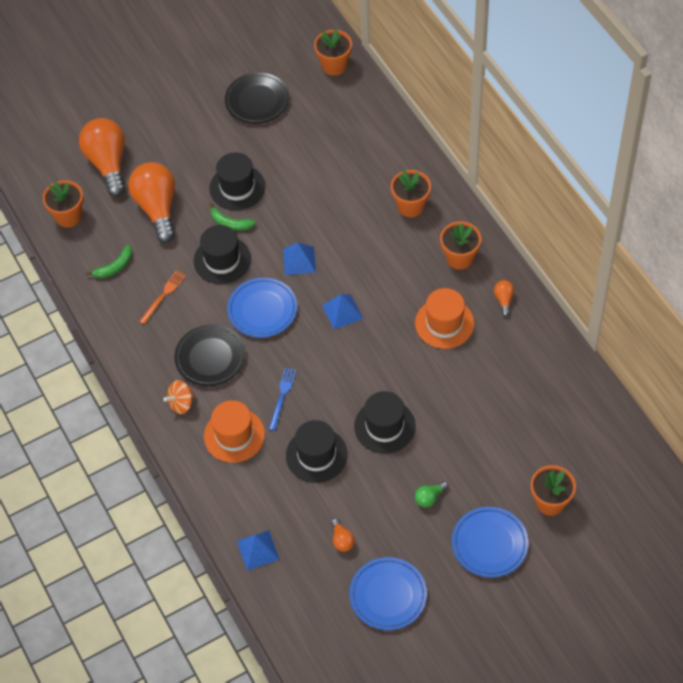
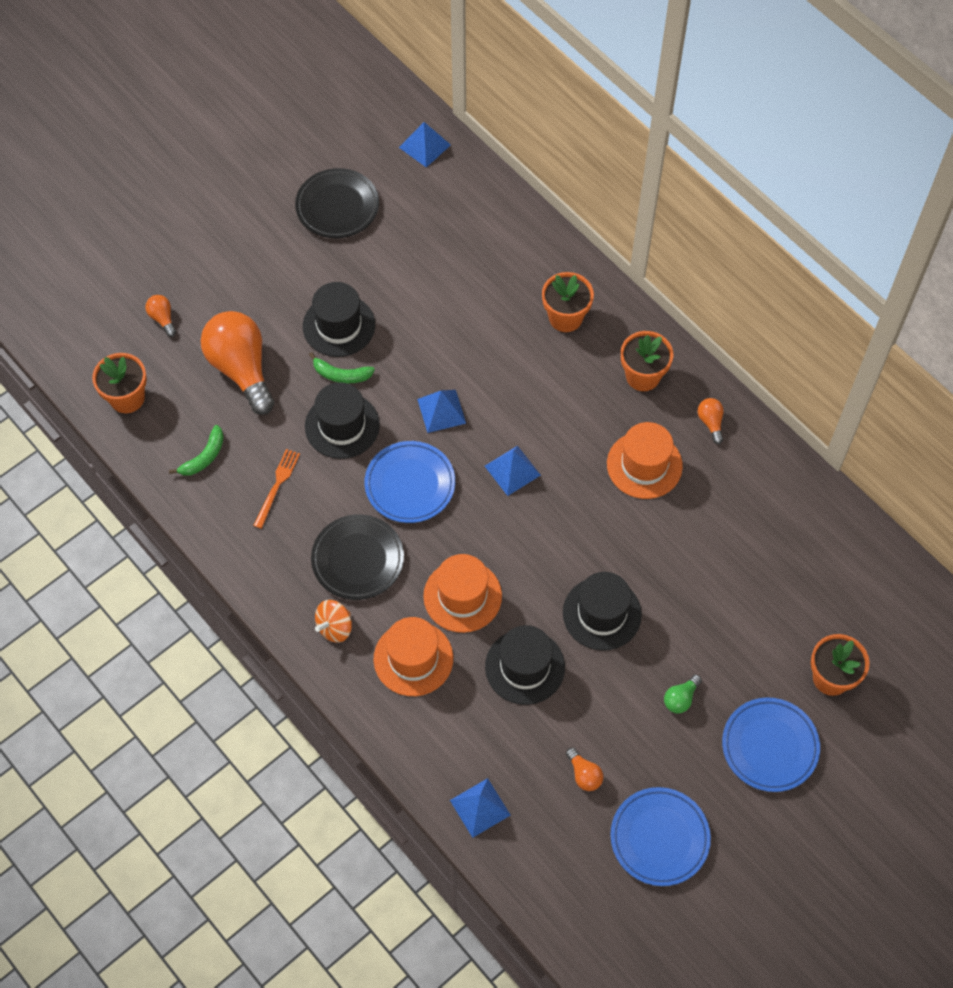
camera: 15 degrees left, 5 degrees up
orange light bulb [79,118,125,197] -> orange light bulb [145,295,176,337], size x0.42
blue fork [269,368,297,431] -> orange hat [423,554,502,633]
orange flower pot [314,29,352,76] -> blue pyramid [399,122,451,167]

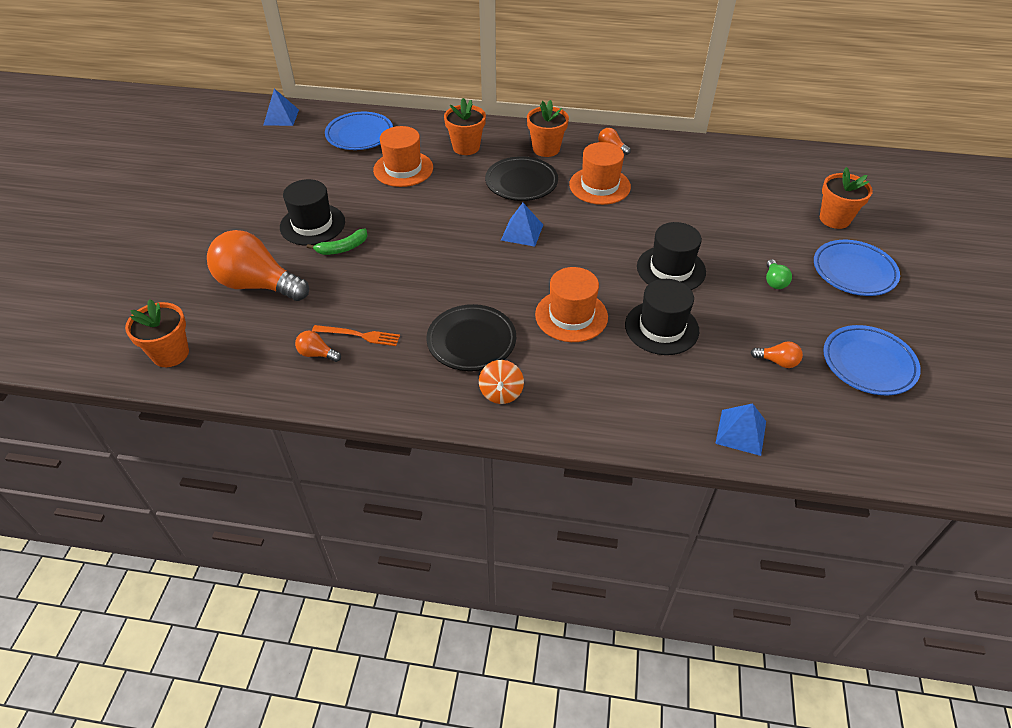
camera: 40 degrees left, 15 degrees down
orange light bulb [145,295,176,337] -> orange light bulb moved to [295,331,341,362]
green banana [169,425,224,476] -> none
orange fork [253,449,300,529] -> orange fork turned 120 degrees clockwise [312,325,400,346]
black plate [295,168,379,238] -> black plate moved to [485,156,558,201]
black hat [305,382,380,459] -> none
blue plate [364,441,455,523] -> blue plate moved to [325,112,393,150]
orange hat [374,617,453,696] -> orange hat moved to [373,126,433,187]
blue pyramid [417,390,466,433] -> none

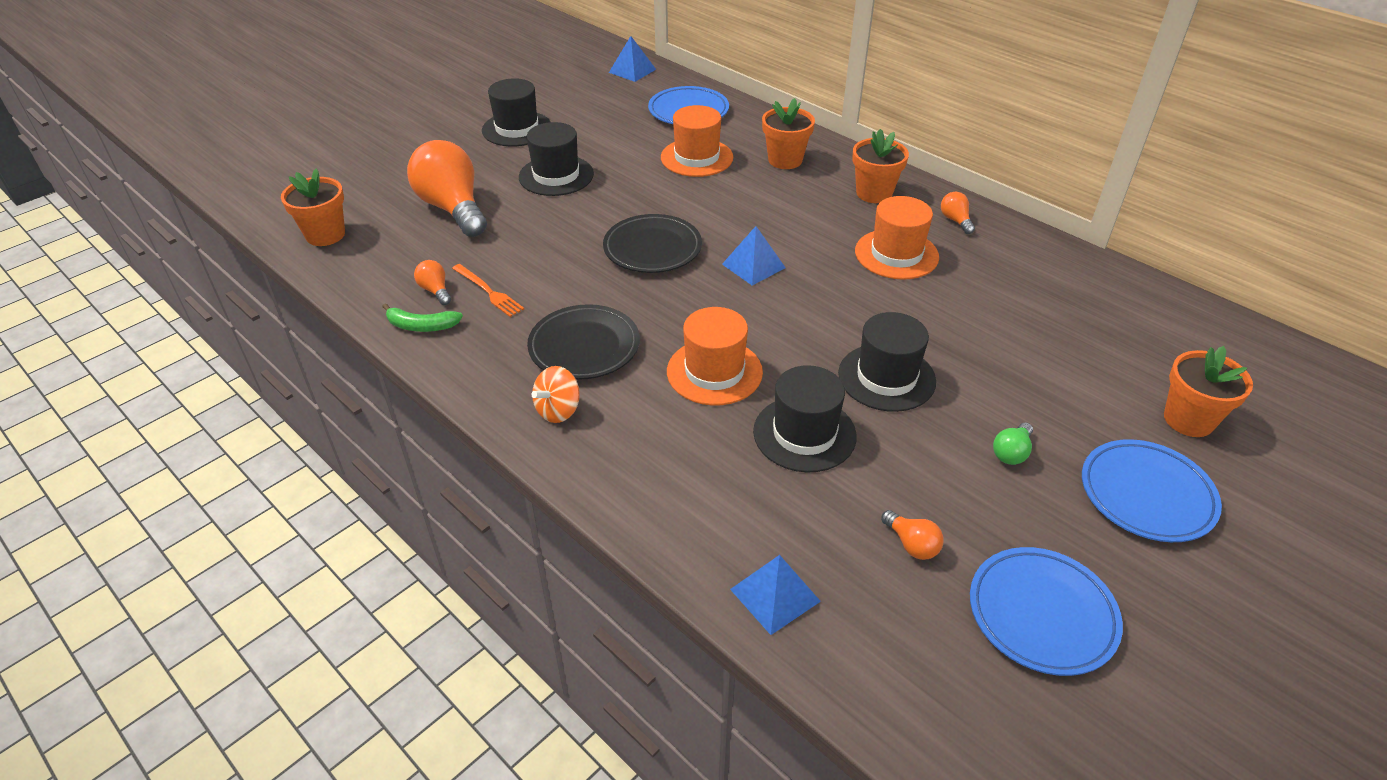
camera: 35 degrees right, 5 degrees down
green banana [307,229,368,255] -> green banana moved to [382,303,463,332]
black plate [485,156,558,201] -> black plate moved to [603,214,702,273]
none -> black hat [482,78,551,146]

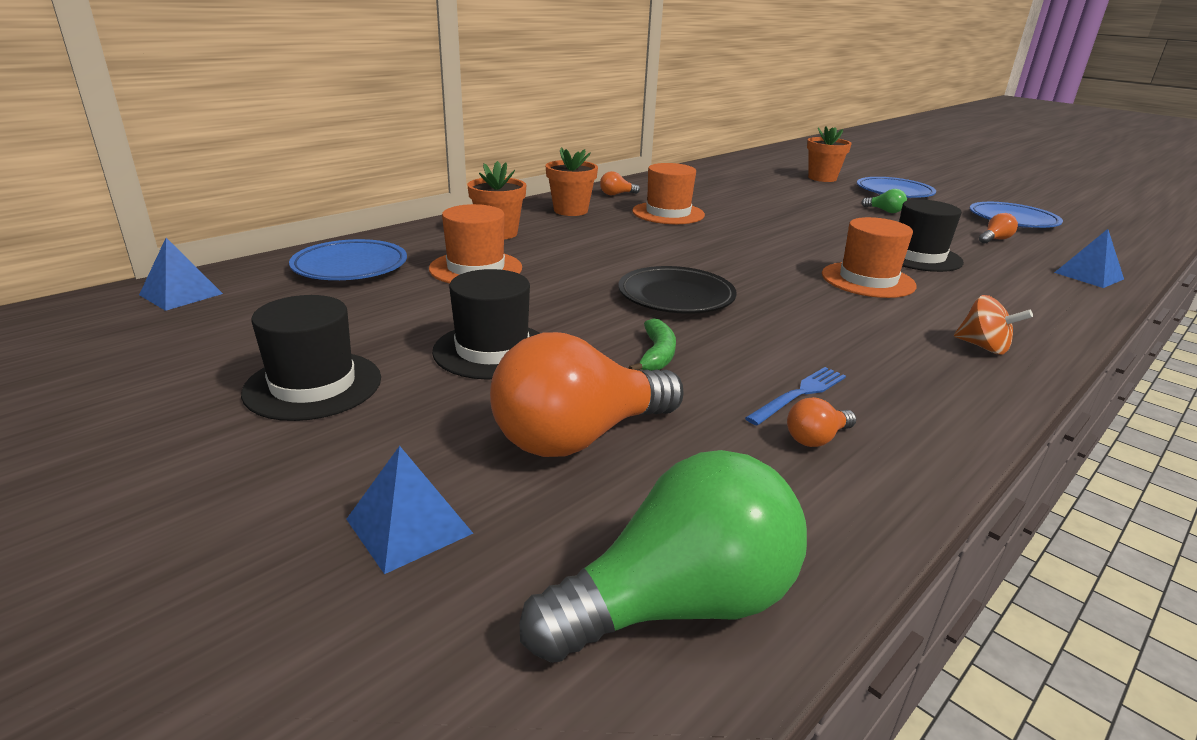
camera: 90 degrees left, 15 degrees down
orange flower pot [281,168,345,246] -> green light bulb [519,450,807,663]
green banana [382,303,463,332] -> green banana moved to [628,318,676,371]
orange fork [452,264,524,317] -> blue fork [745,367,846,425]
black plate [527,304,640,380] -> none
blue pyramid [722,226,786,286] -> blue pyramid moved to [346,446,473,574]
black hat [838,312,936,412] -> none

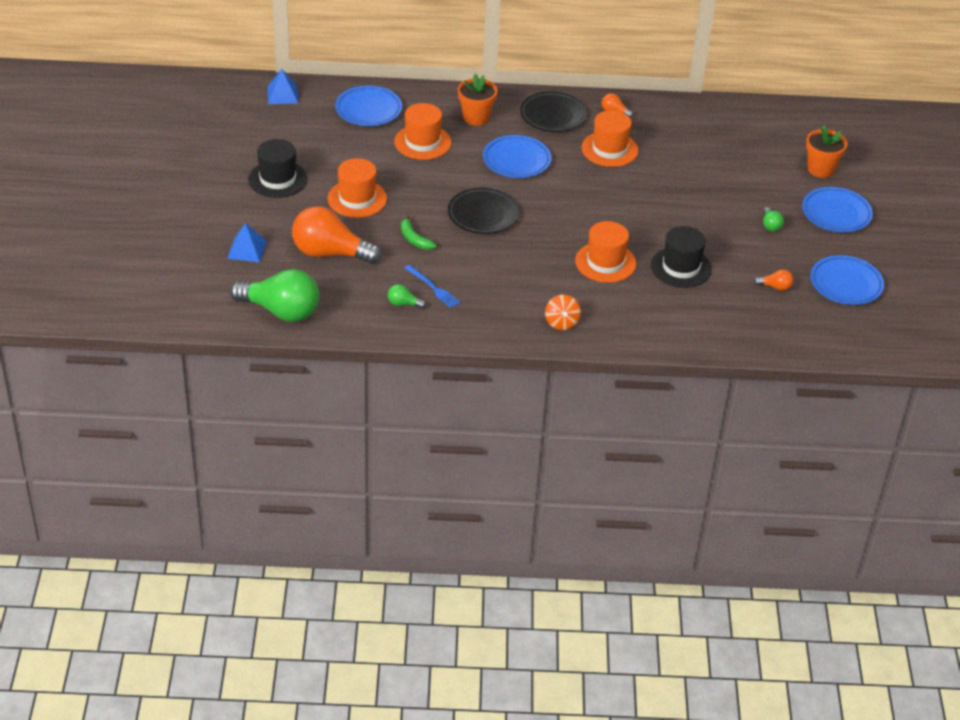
camera: 45 degrees right, 15 degrees up
black hat [432,269,540,379] -> orange hat [327,158,387,218]
orange flower pot [546,147,598,216] -> black plate [520,91,587,132]
green banana [628,318,676,371] -> green banana turned 90 degrees clockwise [401,214,436,250]
blue fork [745,367,846,425] -> blue fork turned 45 degrees clockwise [405,265,461,308]
orange light bulb [787,397,856,447] -> green light bulb [388,284,426,309]
blue pyramid [1054,229,1124,288] -> none
none -> blue plate [483,135,551,178]

